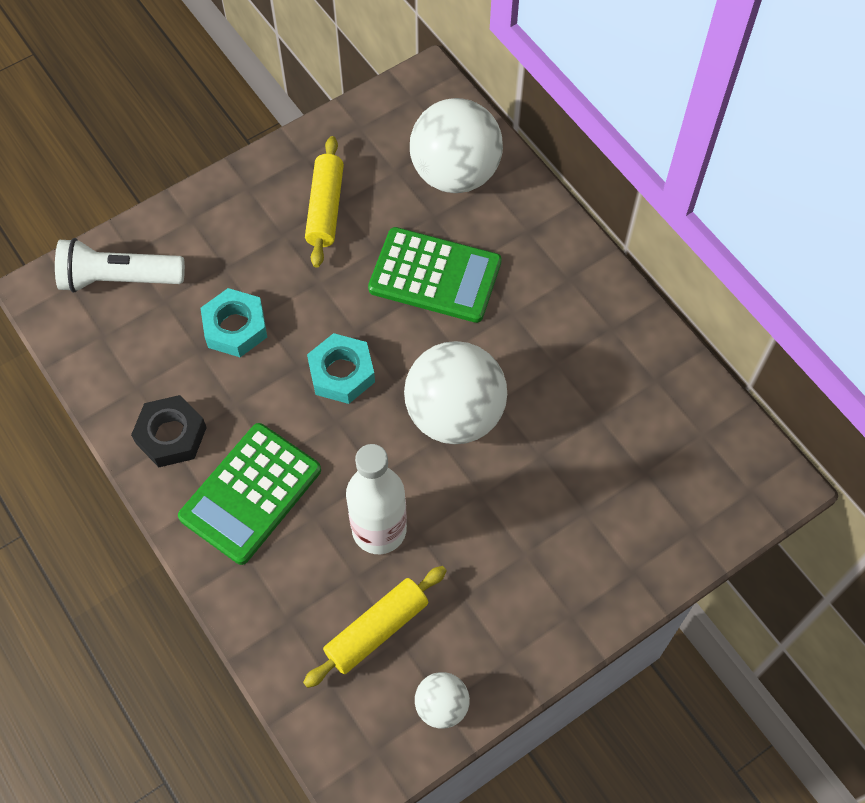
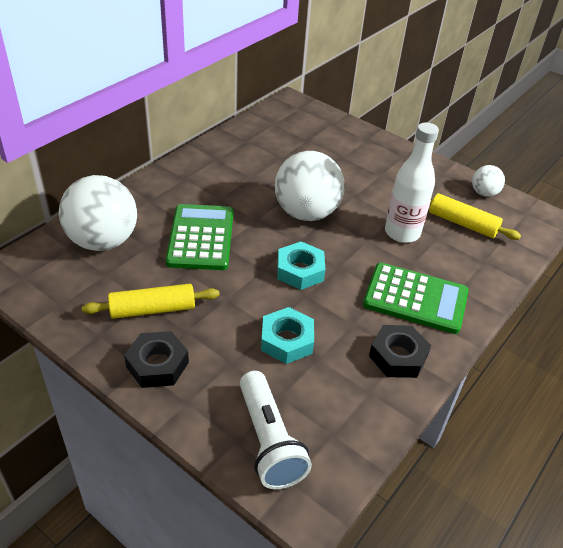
camera: 110 degrees left, 20 degrees down
none -> black nut [124,331,189,388]

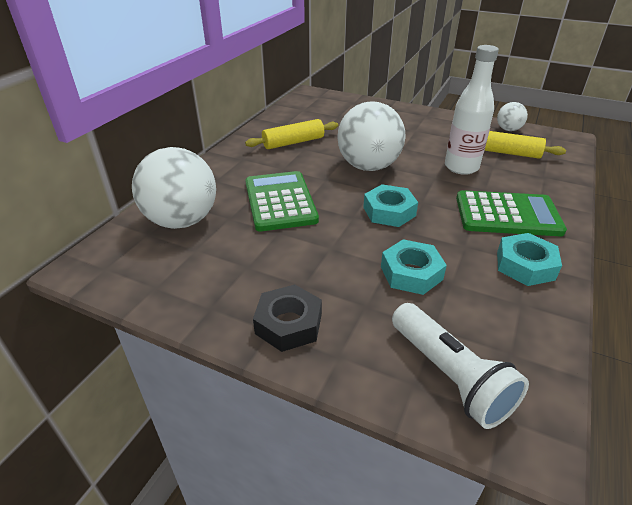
camera: 10 degrees left, 5 degrees down
yellow rolling pin [82,284,219,319] -> yellow rolling pin moved to [245,119,338,149]
black nut [369,325,431,378] -> turquoise nut [497,233,562,286]

